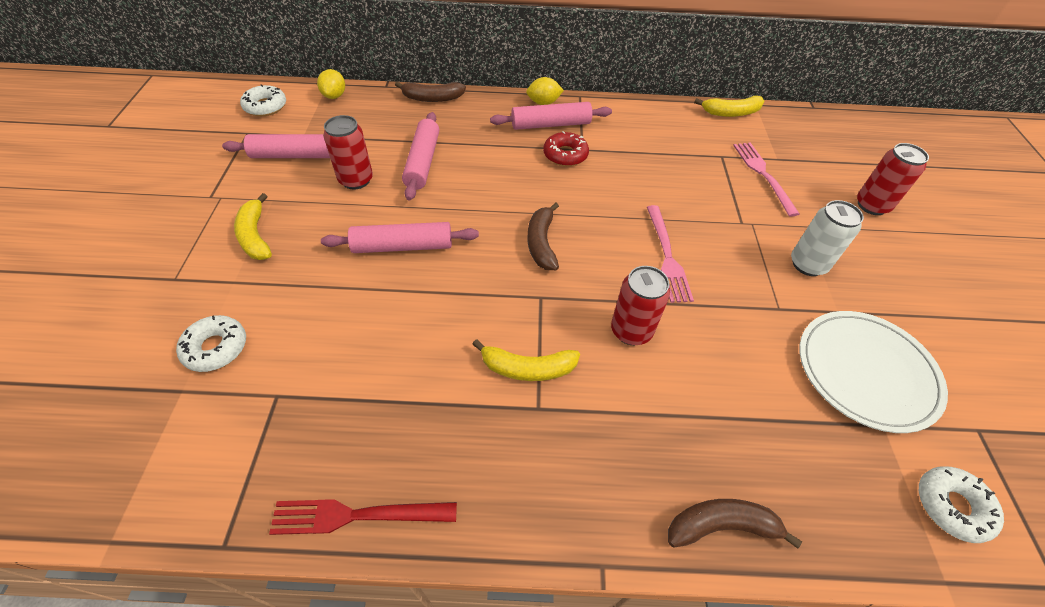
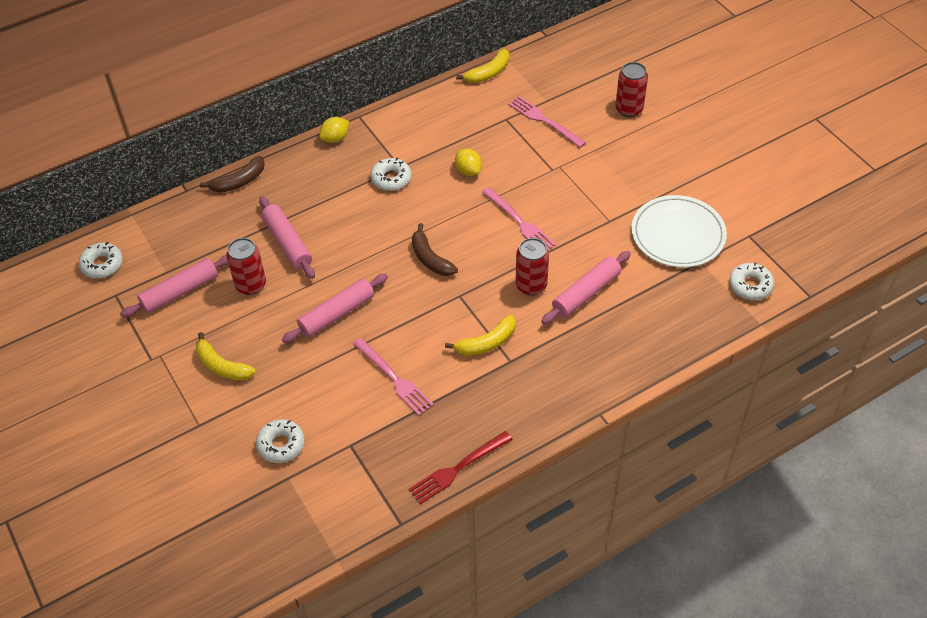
camera: 30 degrees left, 0 degrees up
yellow lemon [317,69,345,99] -> yellow lemon moved to [455,149,482,176]
pink rolling pin [490,102,612,130] -> pink rolling pin moved to [541,251,631,324]
red donut [543,131,589,166] -> white donut [371,158,411,191]
brown banana [668,499,802,549] -> none
white can [791,200,864,276] -> none
none -> pink fork [353,338,434,416]

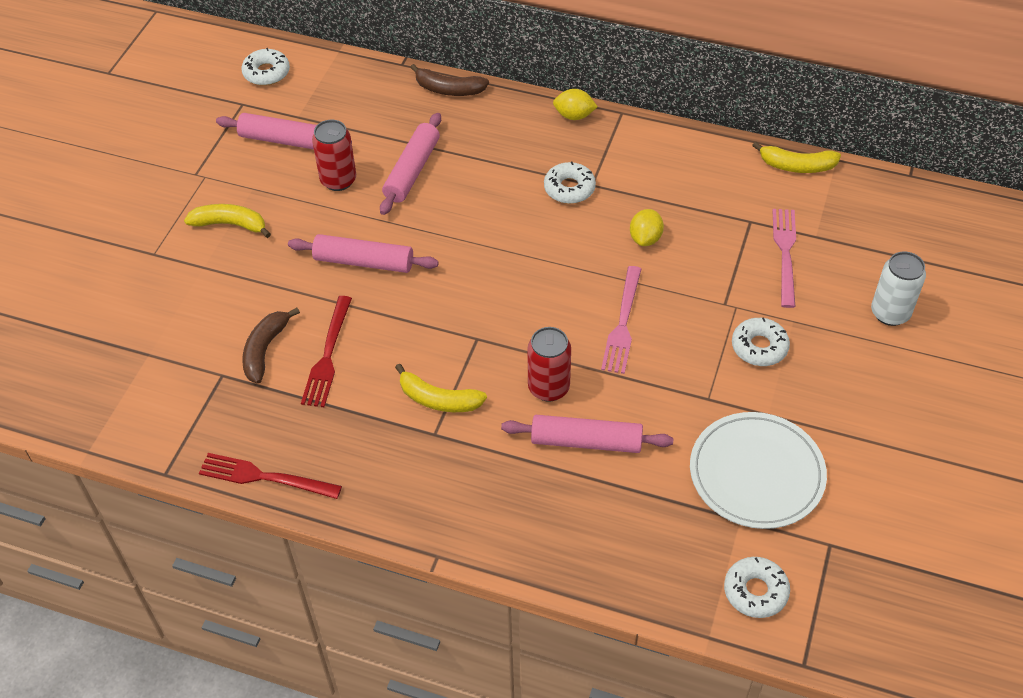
camera: 50 degrees right, 0 degrees up
yellow banana [196,332,256,381] -> yellow banana turned 105 degrees clockwise [184,204,271,238]
white donut [256,419,305,463] -> white donut moved to [732,317,790,366]
pink fork [353,338,434,416] -> red fork [301,296,352,407]
brown banana [412,223,458,276] -> brown banana moved to [242,308,300,384]
red can [616,62,648,117] -> white can [871,252,926,326]

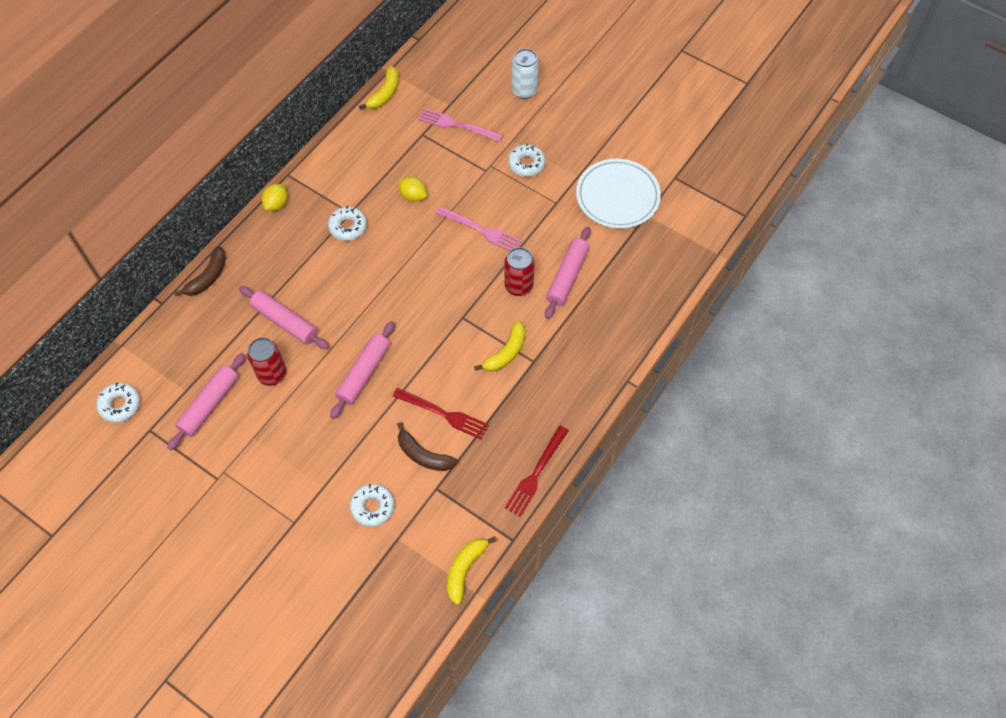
camera: 75 degrees left, 10 degrees up
yellow banana [184,204,271,238] -> yellow banana moved to [447,536,496,605]
white donut [724,557,790,618] -> white donut moved to [350,484,394,527]

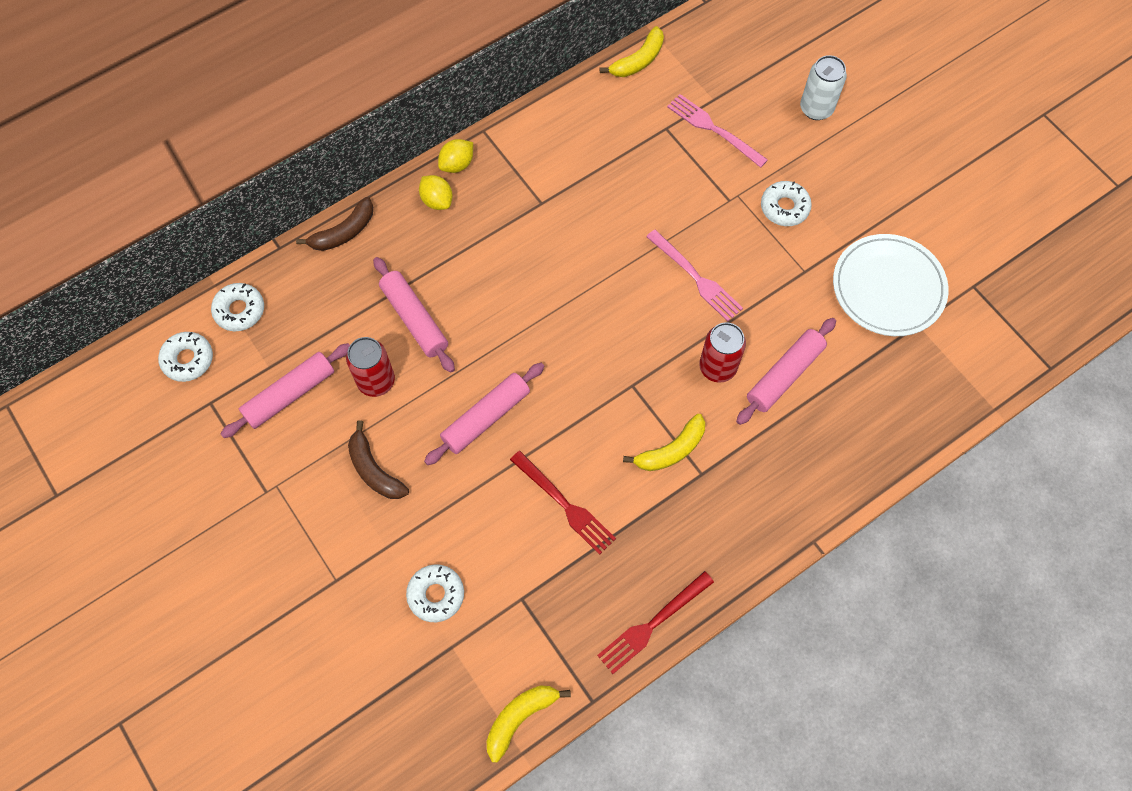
camera: 20 degrees right, 5 degrees up
white donut [328,206,367,241] -> white donut moved to [211,283,264,331]
brown banana [397,422,458,471] -> brown banana moved to [348,420,409,499]
yellow lemon [398,177,427,202] -> yellow lemon moved to [419,175,453,210]

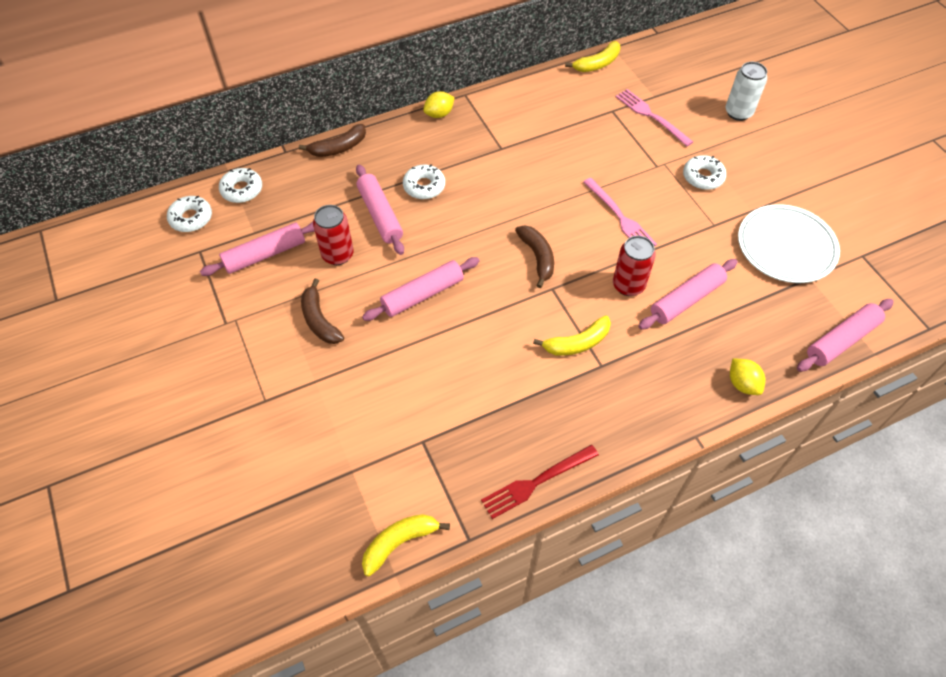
camera: 10 degrees right, 10 degrees down
white donut [406,564,464,622] -> white donut moved to [403,164,445,199]
yellow lemon [419,175,453,210] -> yellow lemon moved to [730,359,765,395]
red fork [510,451,616,555] -> none
none -> brown banana [515,225,554,288]
none -> pink rolling pin [797,299,894,372]

